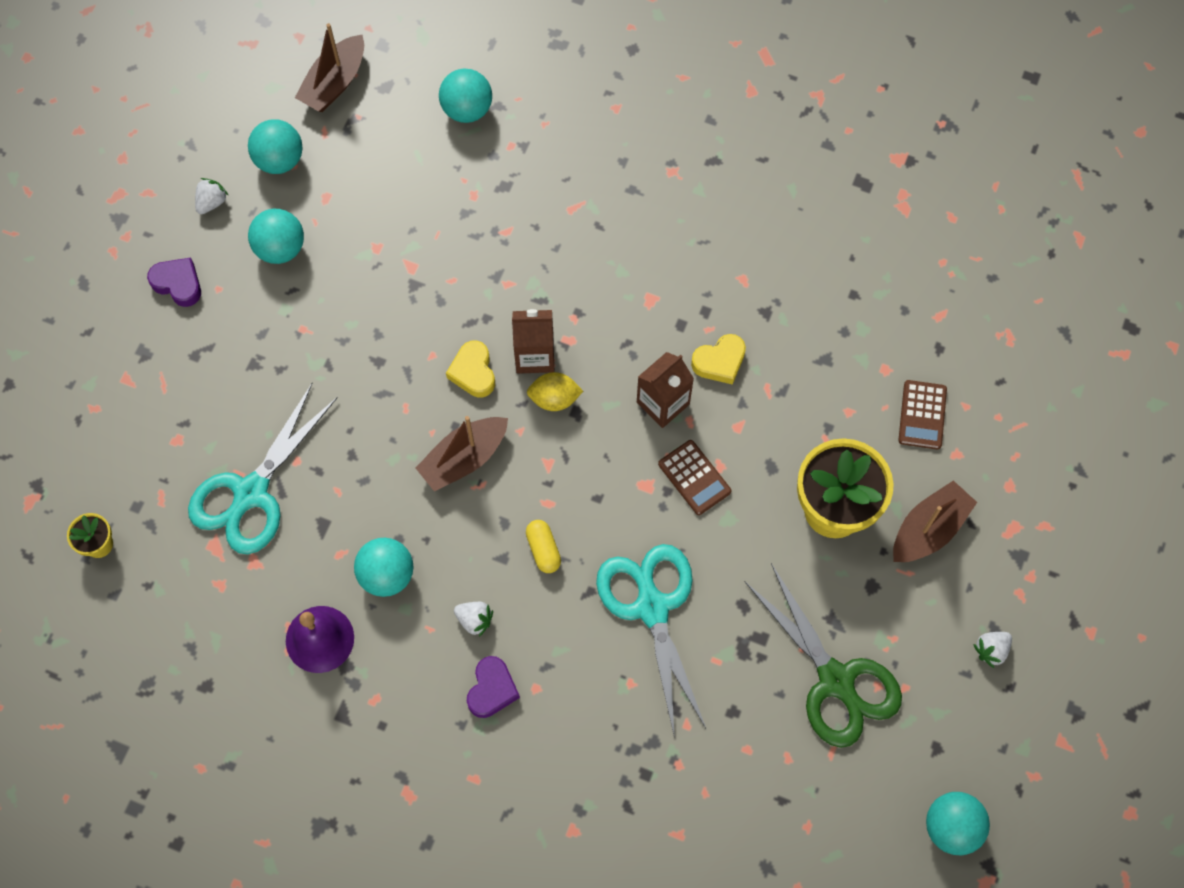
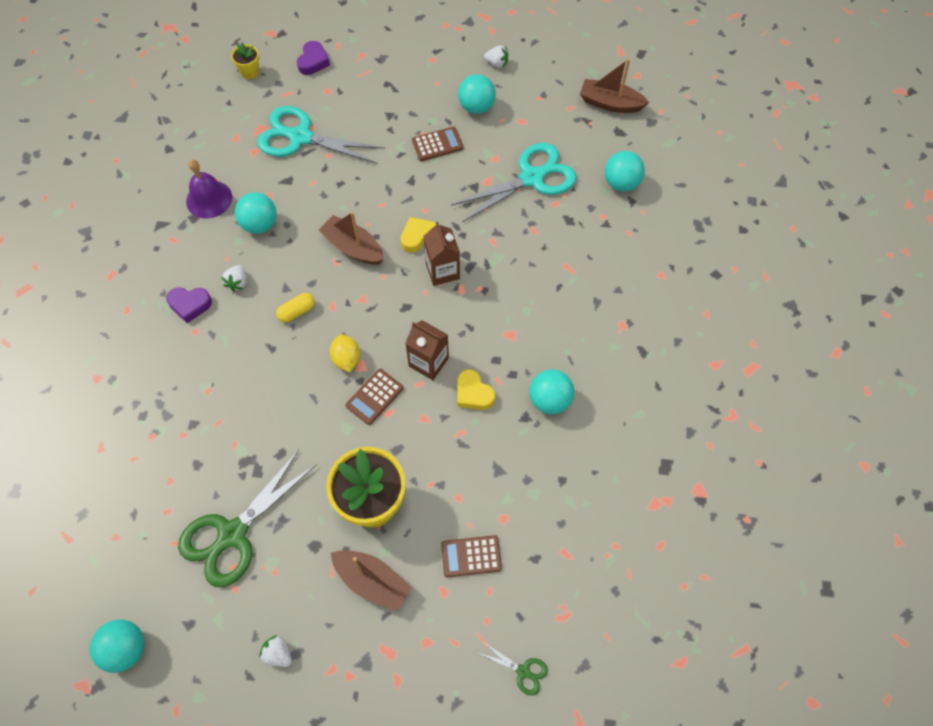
camera: 75 degrees right, 5 degrees down
purple heart [147,258,201,307] -> purple heart moved to [297,41,330,75]
turquoise ball [248,119,302,174] -> turquoise ball moved to [529,370,574,414]
yellow lemon [527,372,583,411] -> yellow lemon moved to [330,334,360,372]
turquoise scissors [596,544,707,738] -> turquoise scissors moved to [451,143,577,222]
none -> brown calculator [412,127,463,161]
none -> green scissors [478,643,548,696]

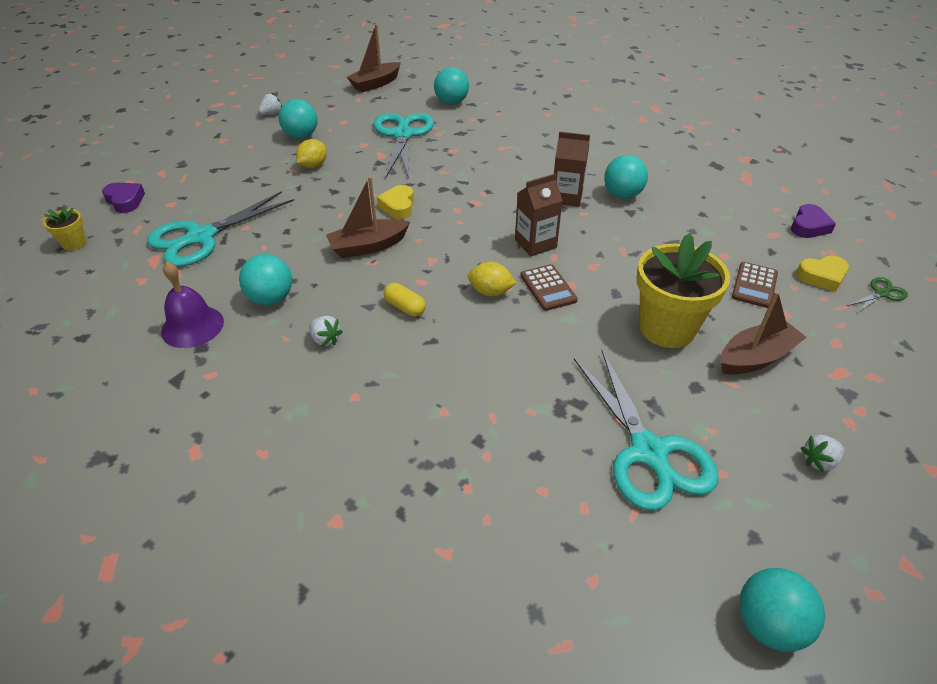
camera: 60 degrees left, 20 degrees down
purple heart [166,287,212,323] -> purple heart moved to [791,204,836,238]
green scissors [178,450,316,588] -> turquoise scissors [574,350,719,511]
yellow capsule [276,293,315,322] -> yellow capsule turned 45 degrees counterclockwise [384,283,426,316]
brown calculator [412,127,463,161] -> yellow lemon [296,139,327,168]
brown carton [424,221,460,286] -> brown carton moved to [554,131,590,207]
yellow heart [457,369,495,410] -> yellow heart moved to [796,256,849,292]

